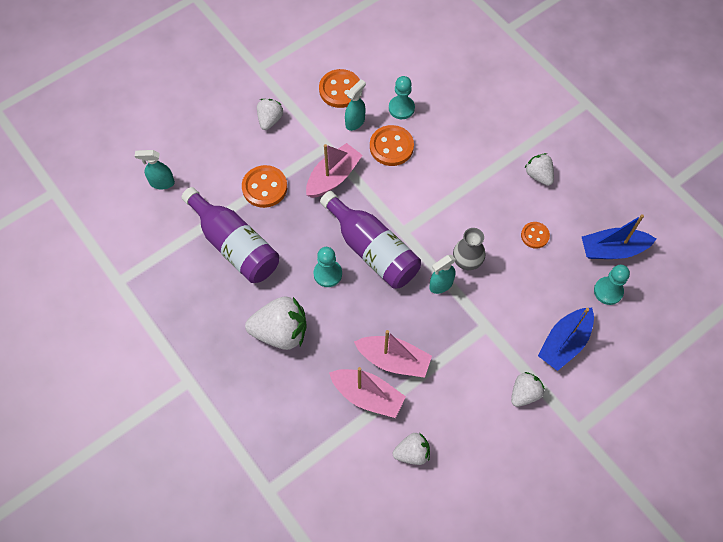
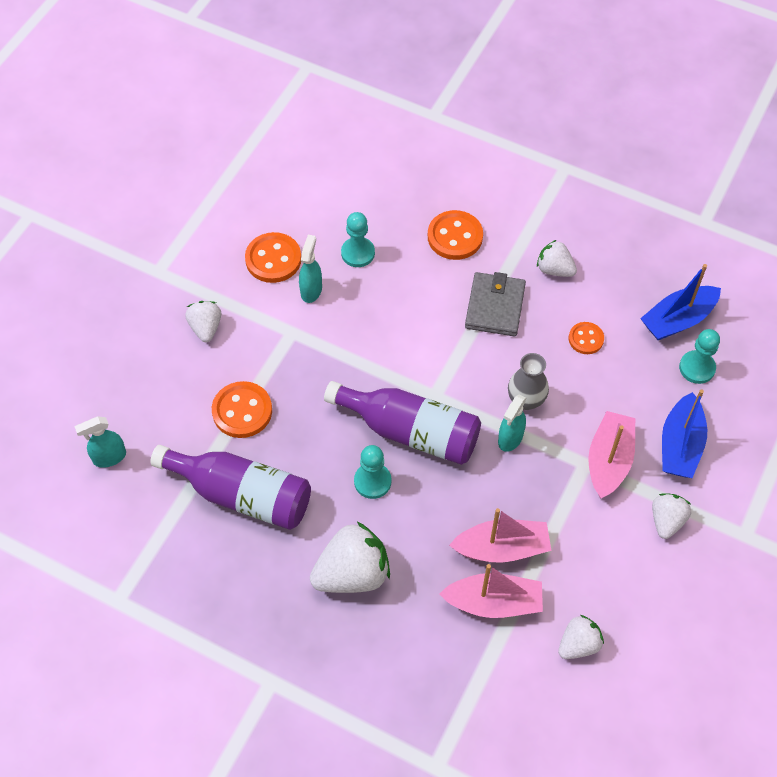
camera: 25 degrees left, 5 degrees down
pink boat [306,143,363,198] -> pink boat moved to [588,411,635,498]
orange button [370,125,414,166] -> orange button moved to [428,210,483,260]
none -> grey wallet [465,272,526,337]

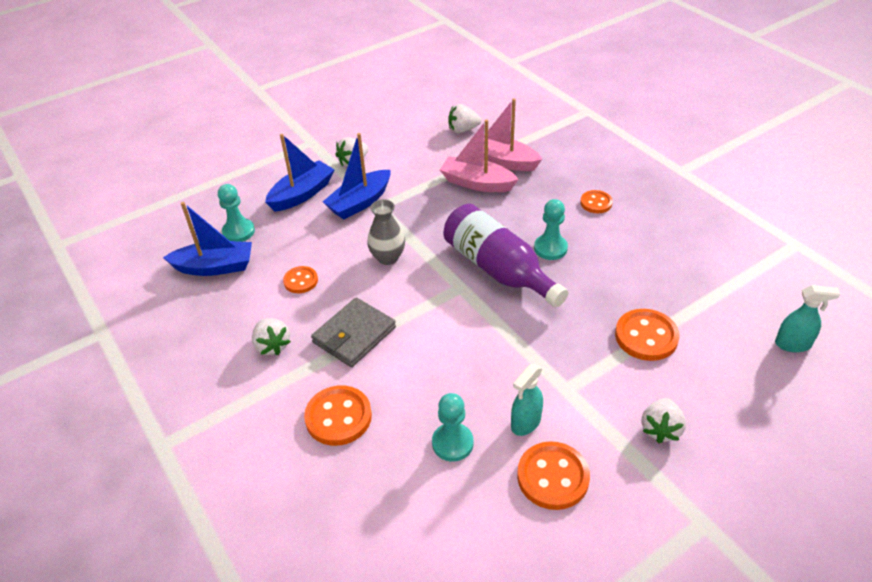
camera: 150 degrees left, 15 degrees down
purple bottle [150,445,311,530] -> none
white strawberry [310,522,390,593] -> orange button [580,190,613,213]
turquoise spray bottle [498,394,526,452] -> none
pink boat [588,411,635,498] -> blue boat [323,133,391,220]

